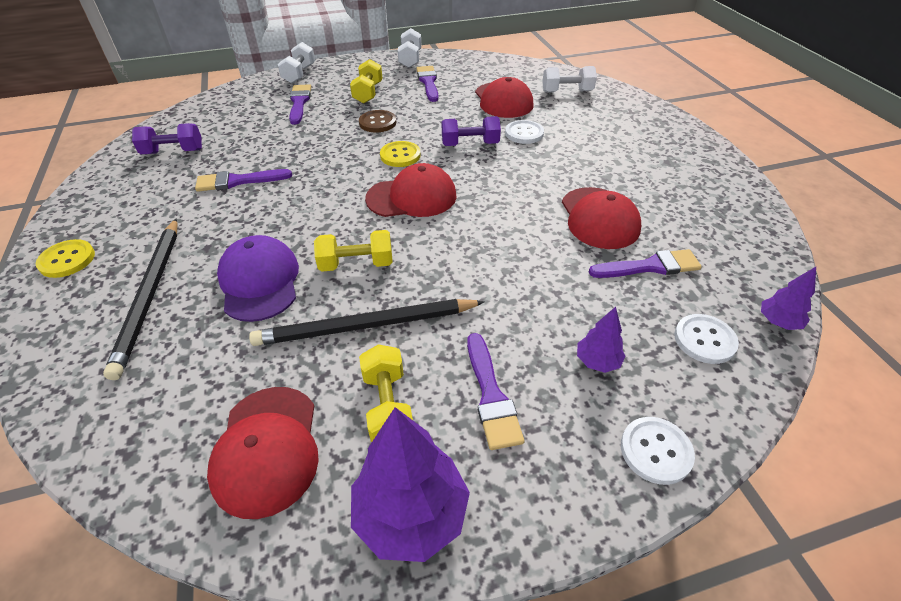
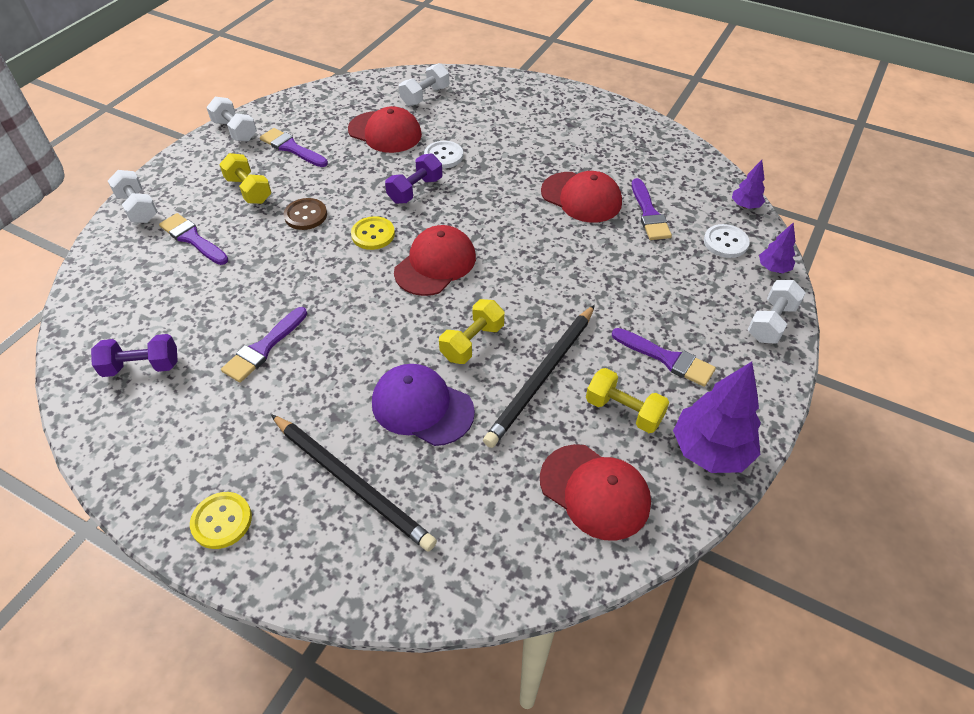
camera: 45 degrees left, 5 degrees up
purple dumbbell [132,123,202,154] -> purple dumbbell turned 45 degrees clockwise [91,334,178,377]
purple tree [577,307,626,373] -> purple tree moved to [759,222,795,273]
purple brush [589,249,702,278] -> purple brush turned 135 degrees clockwise [632,178,672,240]
white button [621,417,695,485] -> white dumbbell [748,280,806,344]

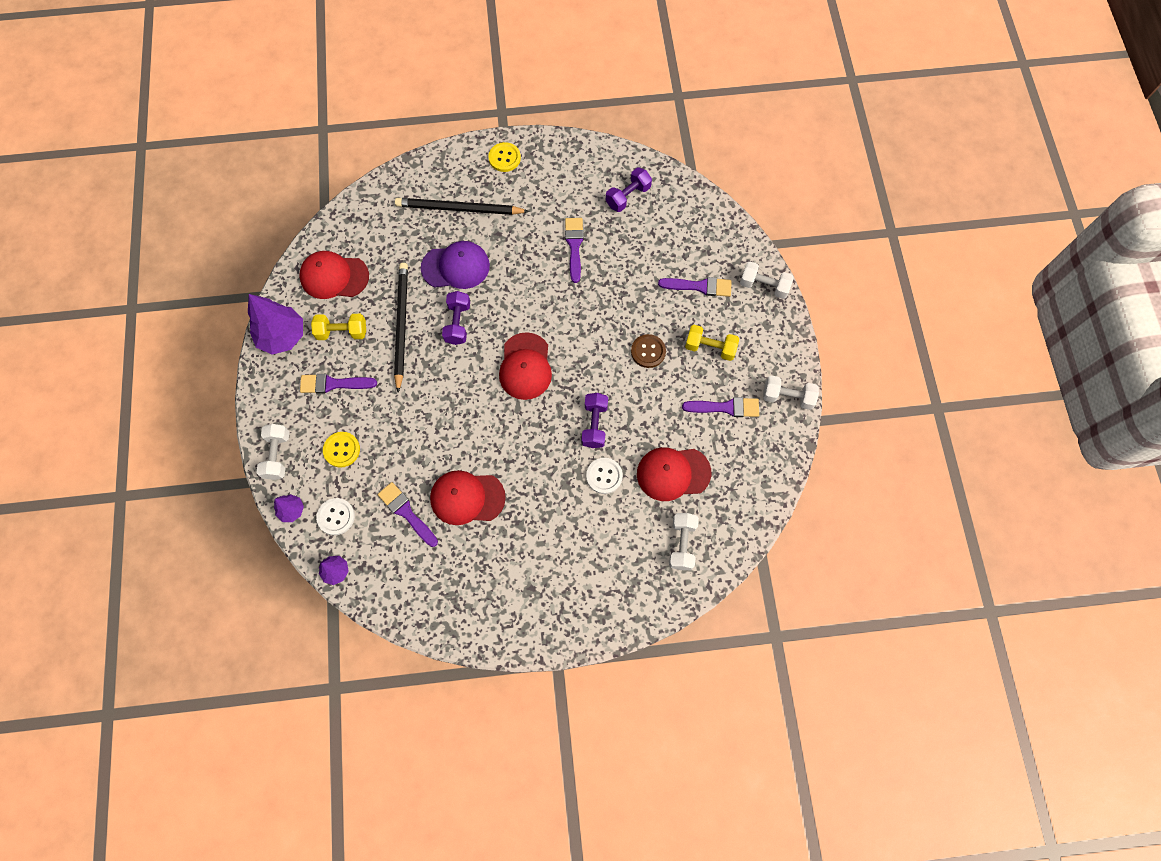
camera: 145 degrees right, 20 degrees up
yellow button [351,216,395,250] -> yellow button moved to [323,432,360,468]
yellow dumbbell [439,299,505,364] -> purple dumbbell [442,291,470,345]

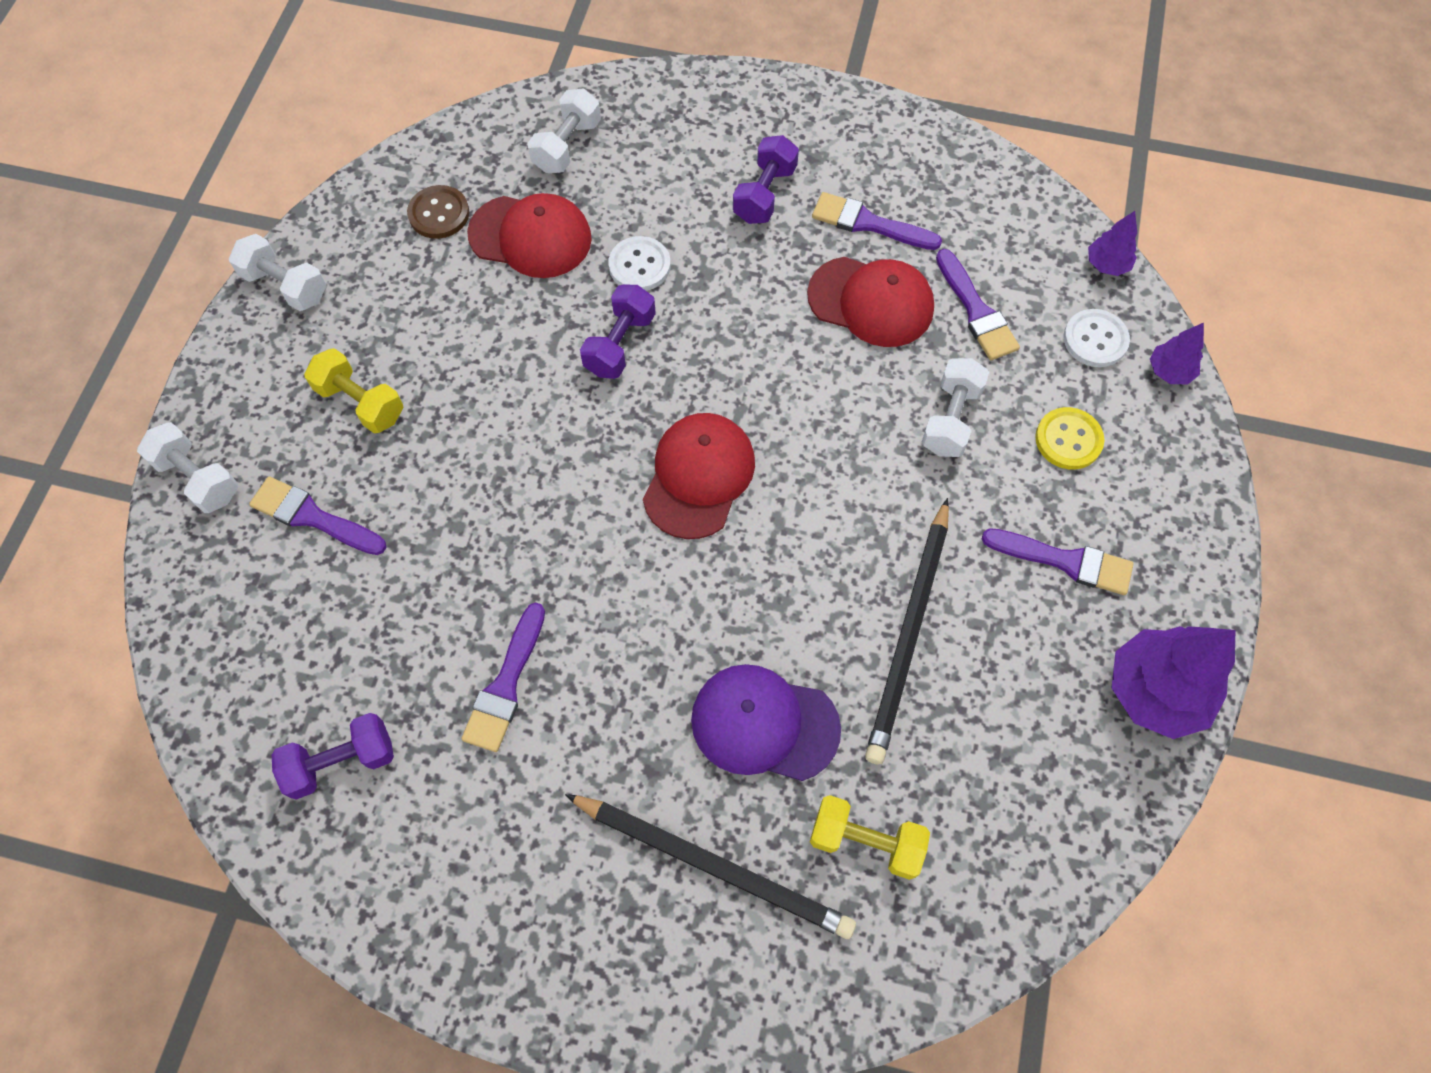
camera: 160 degrees left, 5 degrees down
white dumbbell [256,424,289,480] -> white dumbbell moved to [922,358,989,457]
red cap [299,251,369,299] -> none
yellow dumbbell [311,314,366,340] -> yellow dumbbell moved to [810,795,930,880]
purple dumbbell [442,291,470,345] -> purple dumbbell moved to [733,135,799,224]
yellow button [488,142,521,172] -> none
brown button [631,334,666,368] -> brown button moved to [407,185,469,239]
purple brush [682,397,759,417] -> purple brush moved to [812,192,942,250]

